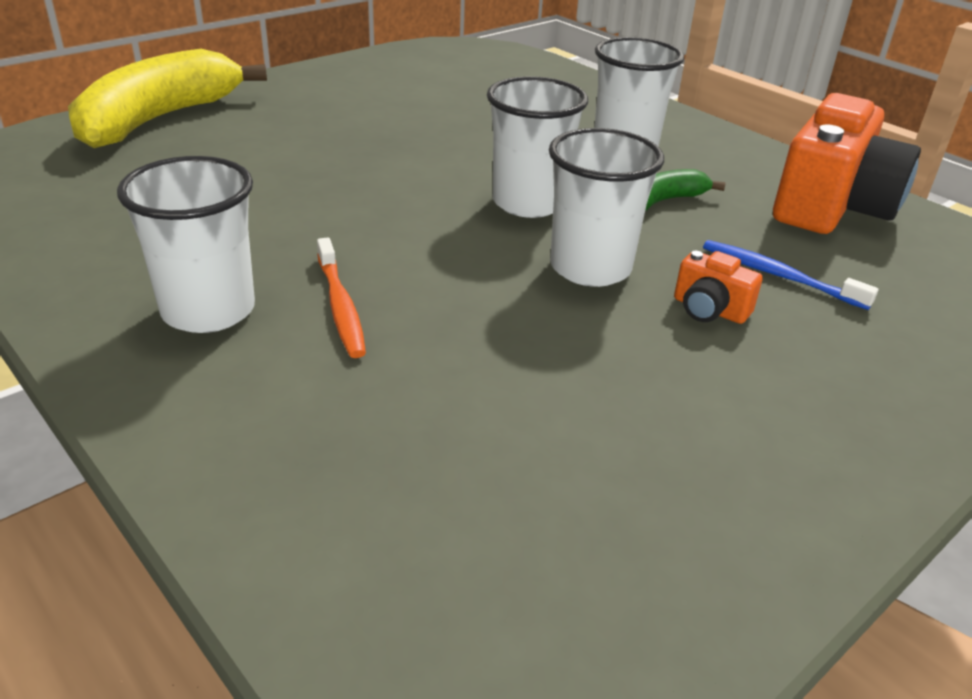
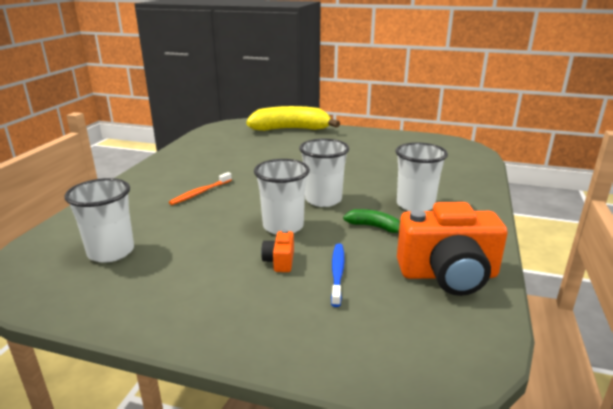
camera: 60 degrees right, 10 degrees down
white cup [117,156,255,333] -> white cup moved to [64,178,134,263]

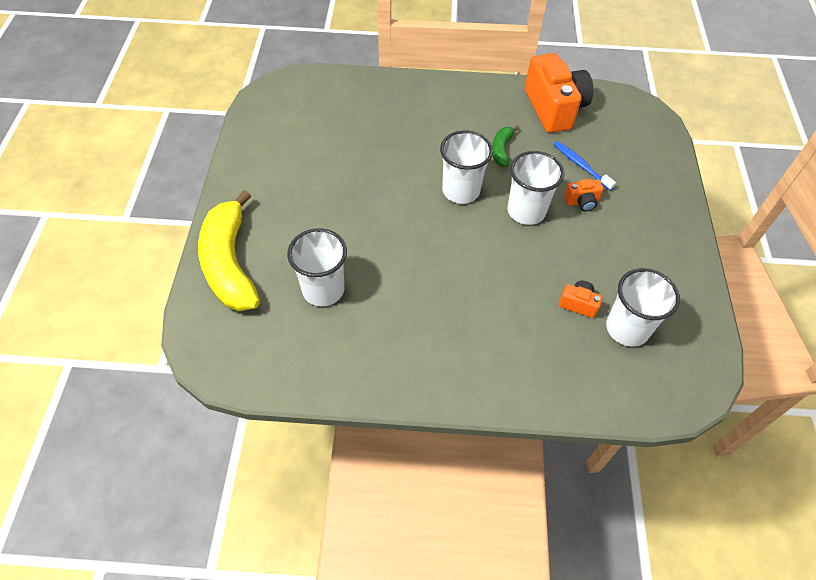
camera: 105 degrees left, 30 degrees up
orange toothbrush [169,172,232,205] -> none
blue toothbrush [331,244,345,307] -> blue toothbrush turned 60 degrees clockwise [553,141,616,190]
white cup [396,142,448,211] -> white cup moved to [287,228,347,306]
none -> orange camera [559,280,603,318]

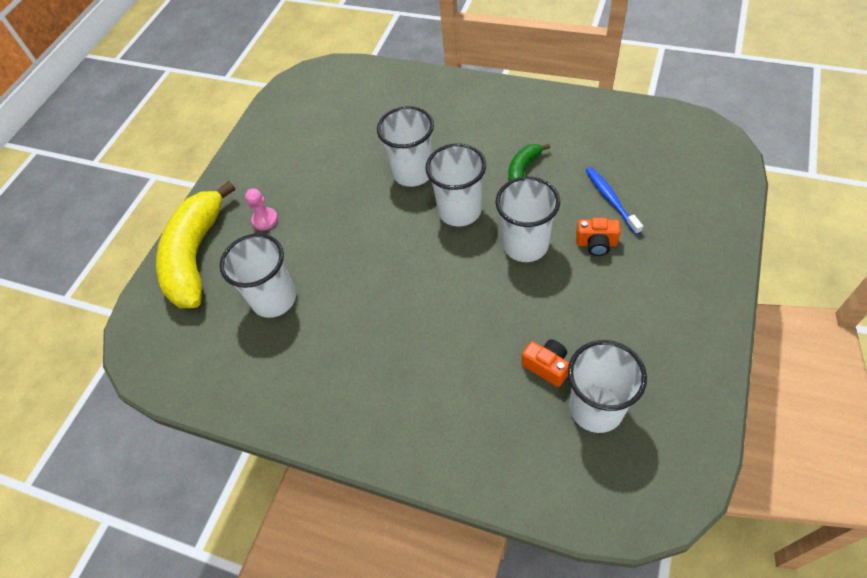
camera: 25 degrees right, 0 degrees up
orange camera [525,53,593,133] -> none
none -> pink pawn [245,188,278,230]
none -> white cup [377,106,434,187]

